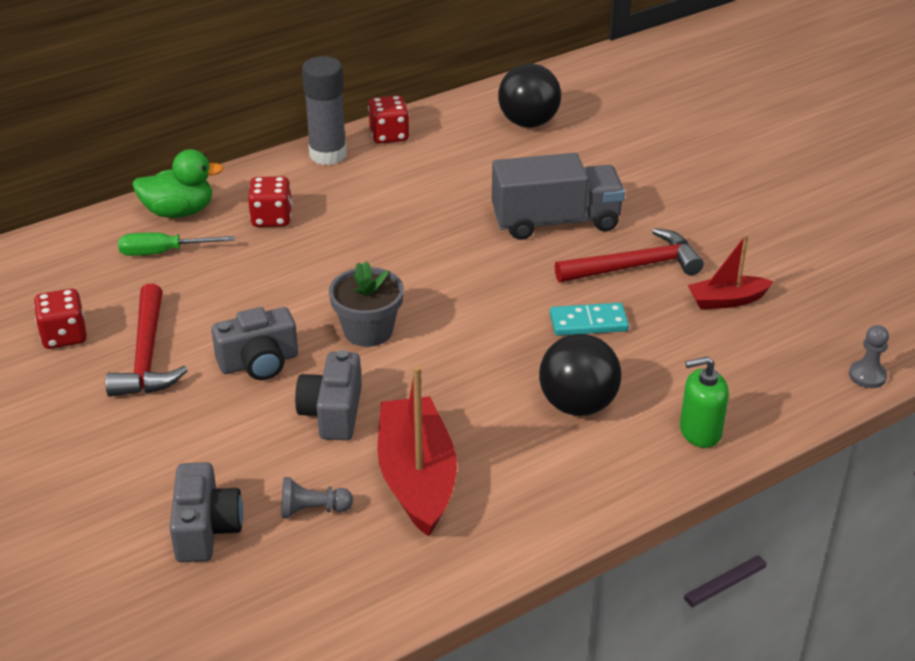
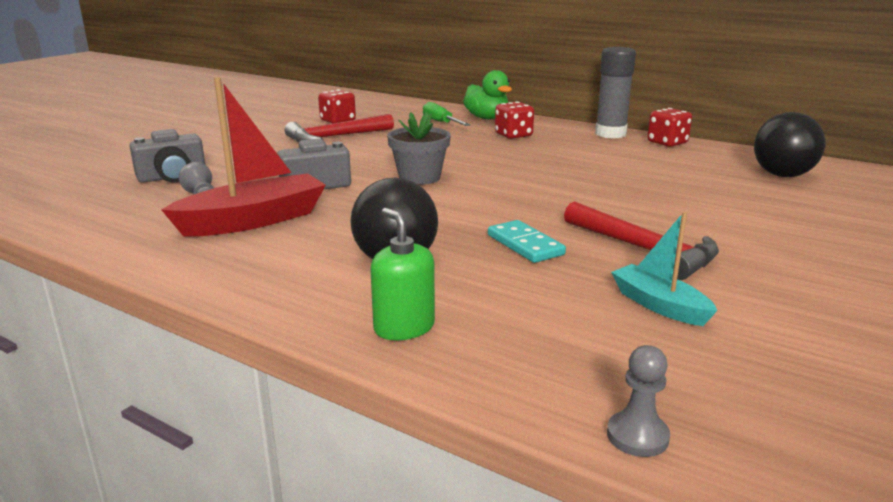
camera: 65 degrees right, 15 degrees down
grey camera [211,307,298,380] -> none
grey truck [492,153,625,240] -> none
red boat [688,234,774,309] -> turquoise boat [611,212,718,326]

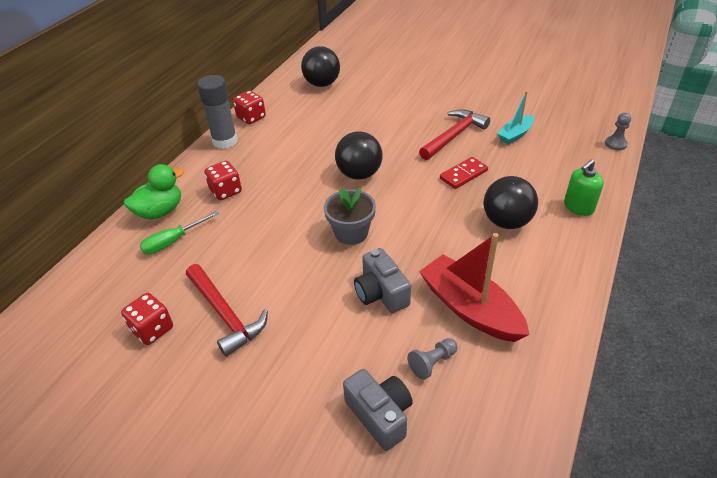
camera: 95 degrees left, 20 degrees up
turquoise domino [488,220,566,263] -> red domino [440,157,488,189]
none -> black ball [335,131,383,180]

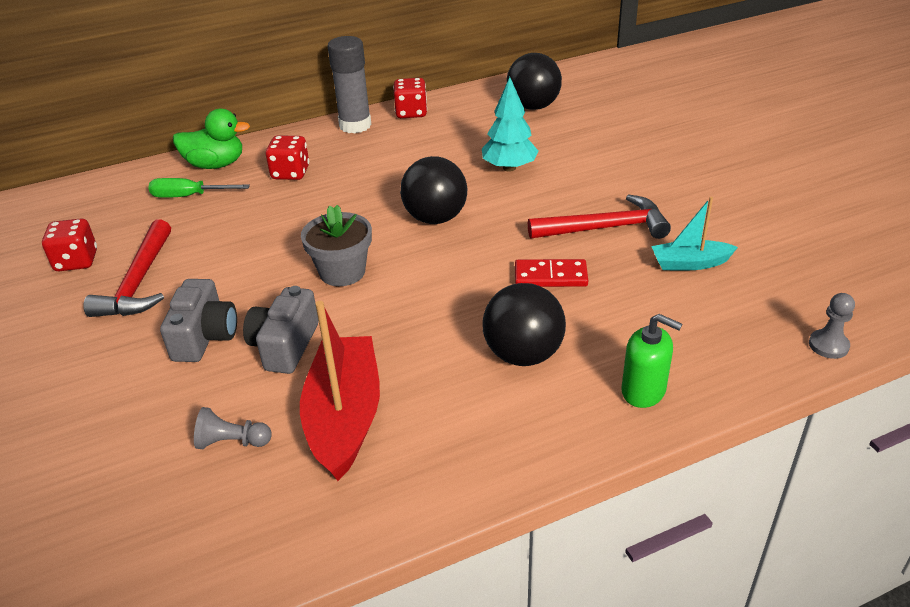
camera: 40 degrees right, 5 degrees down
grey camera [343,369,413,451] -> grey camera moved to [160,279,237,362]
green soap dispenser [564,159,604,216] -> green soap dispenser turned 150 degrees counterclockwise [621,314,682,408]
none -> turquoise tree [482,77,539,172]

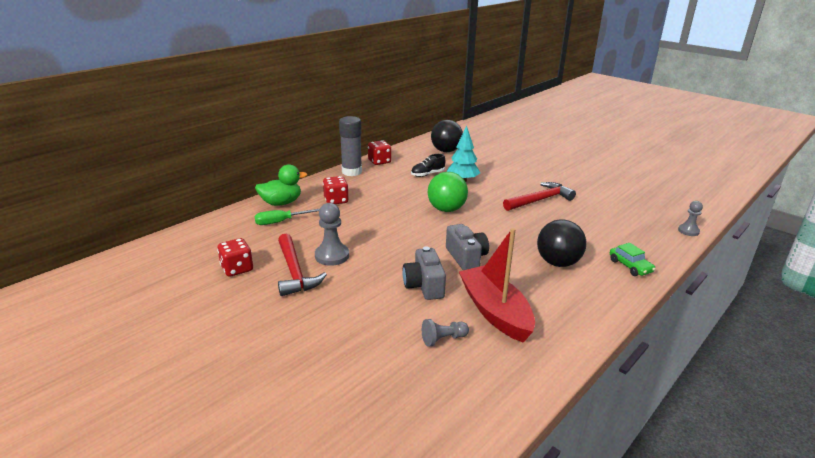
camera: 25 degrees left, 10 degrees down
grey camera [160,279,237,362] -> grey camera moved to [446,224,489,270]
grey flower pot [301,205,372,286] -> none
black ball [400,156,467,224] -> green ball [427,172,468,212]
red domino [515,259,588,287] -> none
green soap dispenser [621,314,682,408] -> green car [610,243,656,276]
turquoise boat [651,197,738,270] -> none
none -> grey pawn [315,203,349,266]
none -> black shoe [411,154,445,177]

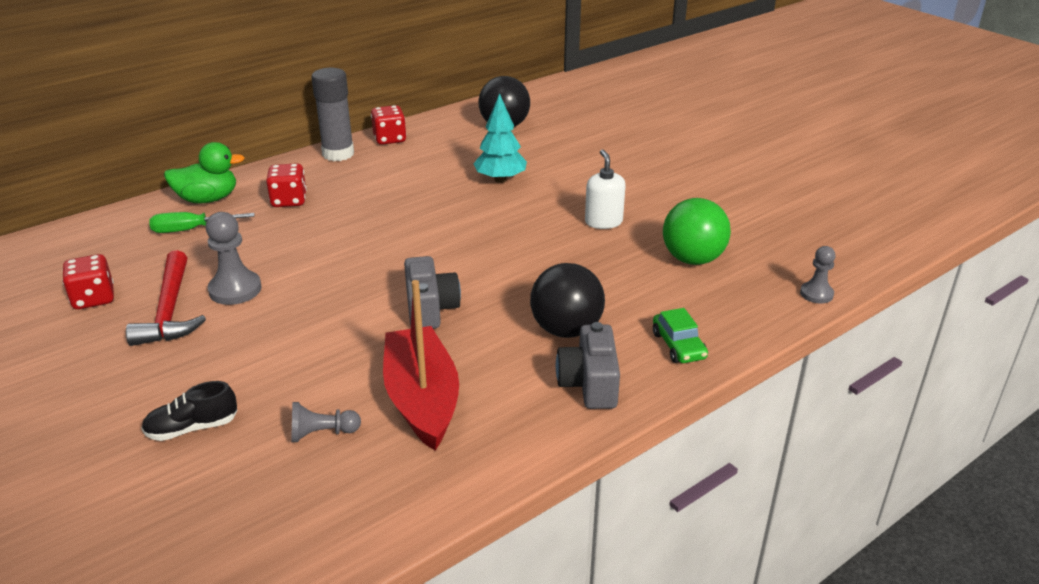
camera: 10 degrees right, 5 degrees up
grey camera [403,246,446,300] -> grey camera moved to [556,322,620,409]
black shoe [411,154,445,177] -> black shoe moved to [141,381,237,441]
green ball [427,172,468,212] -> green ball moved to [663,198,731,265]
red hammer [503,182,576,211] -> white soap dispenser [585,150,626,229]

